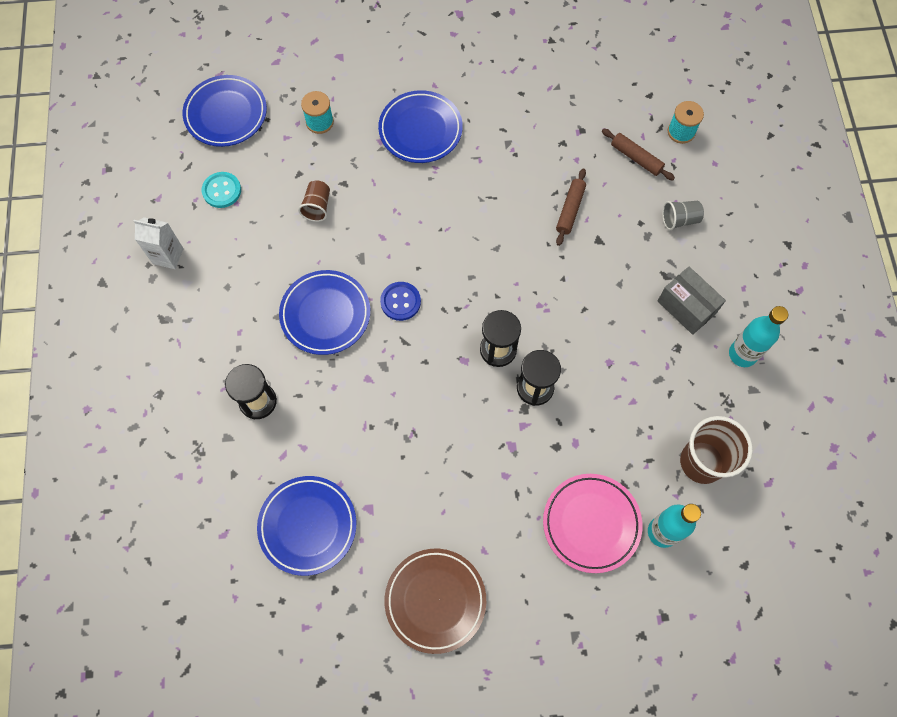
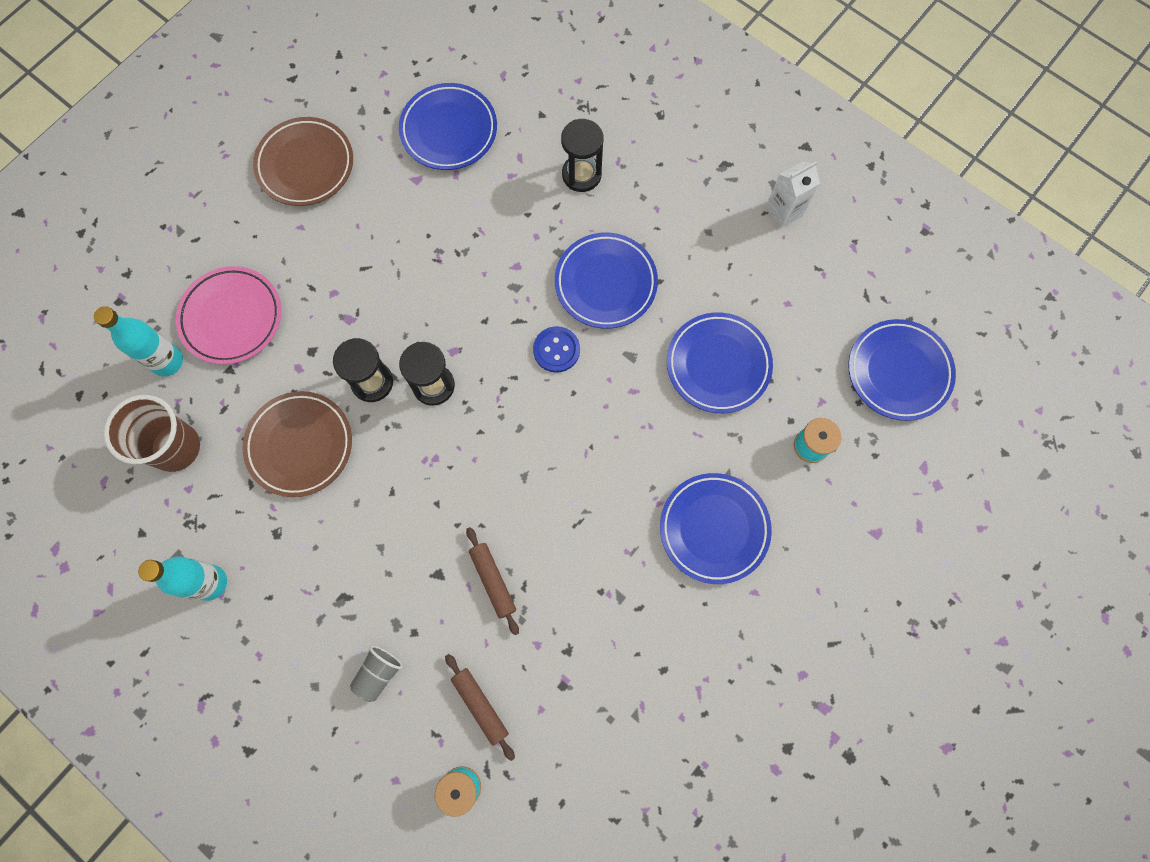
camera: 135 degrees right, 5 degrees up
turquoise button [202,172,241,208] -> none
brown cup [298,181,330,222] -> blue plate [667,312,773,413]
brown rolling pin [602,129,675,180] -> brown rolling pin turned 60 degrees clockwise [445,654,515,761]
grey box [658,267,726,335] -> none
none -> brown plate [242,391,352,497]

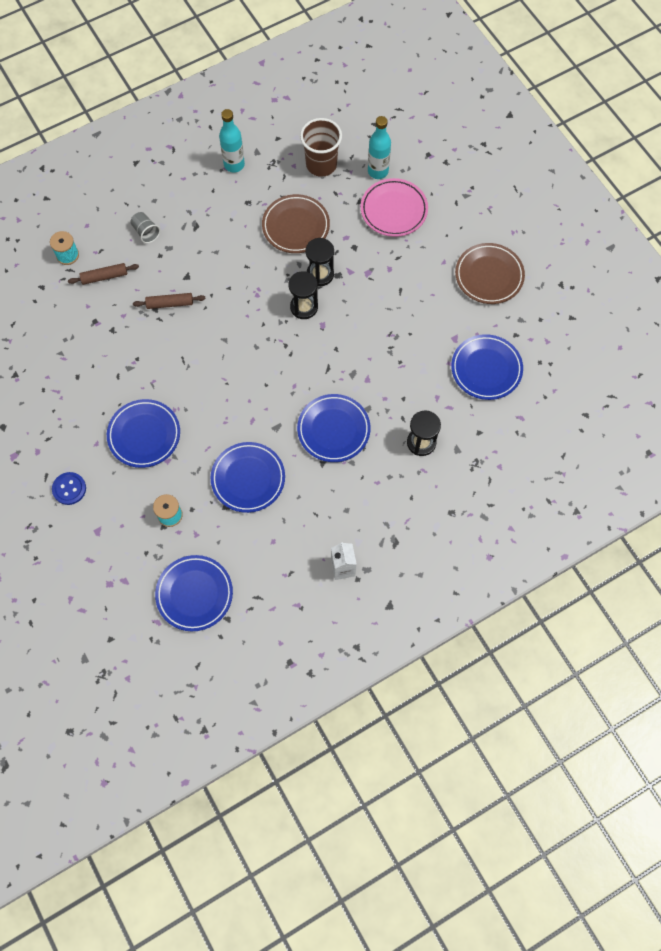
camera: 110 degrees right, 5 degrees down
blue button [533,326,580,373] -> blue button moved to [52,472,86,505]

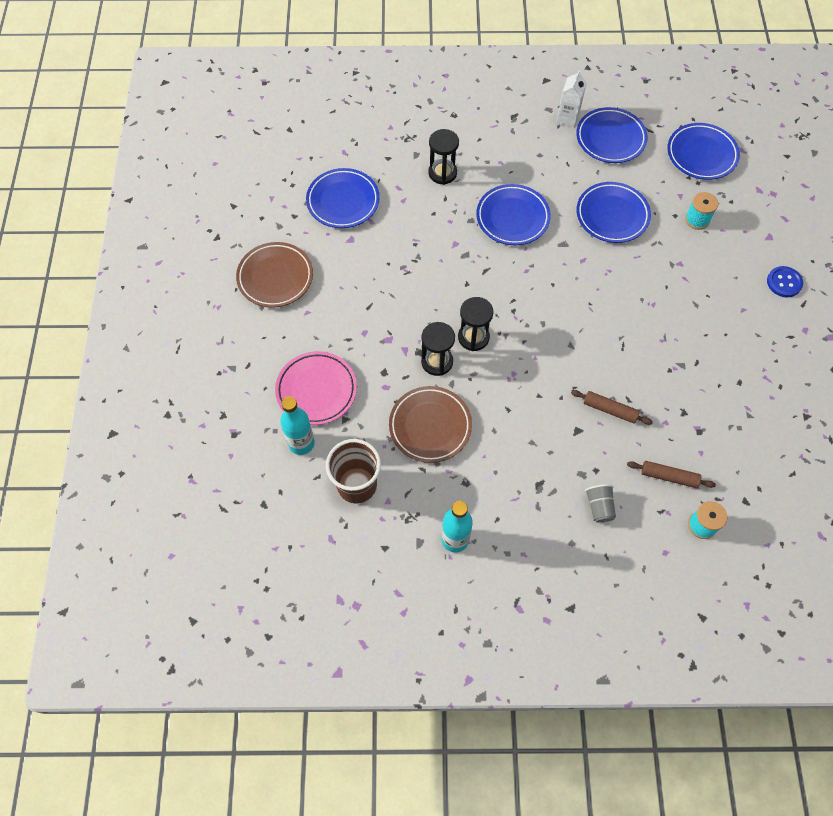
camera: 150 degrees left, 5 degrees down
blue plate [107,399,180,468] -> blue plate moved to [576,107,648,163]

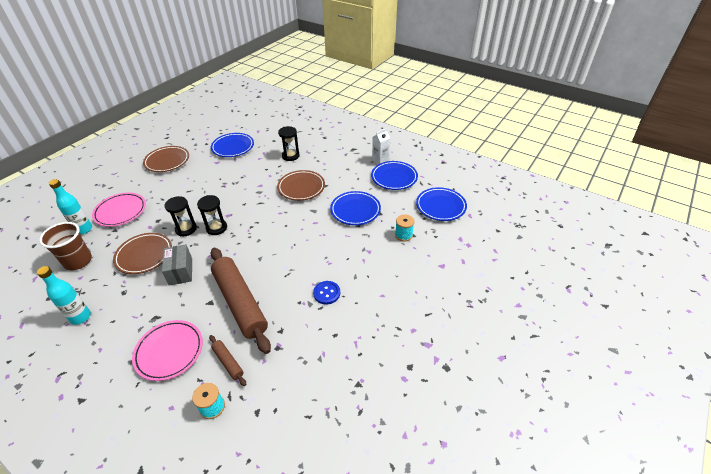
camera: 35 degrees right, 20 degrees down
blue plate [476,184,551,245] -> brown plate [277,170,325,201]
brown rolling pin [571,390,653,425] -> brown rolling pin [211,248,271,354], size x2.30
grey cup [585,484,616,522] -> pink plate [132,320,203,381]
blue button [767,266,803,297] -> blue button moved to [313,281,340,304]
none -> grey box [162,244,192,286]

